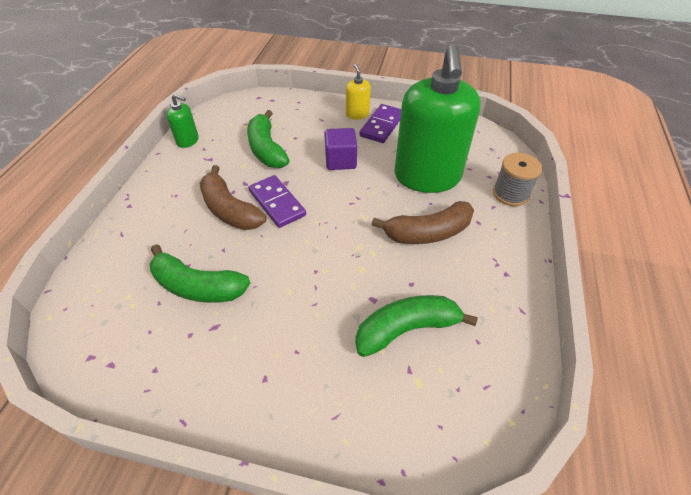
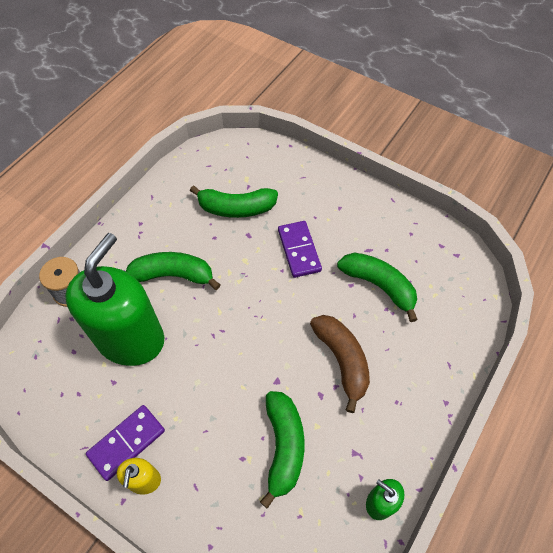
camera: 160 degrees left, 10 degrees up
purple domino [248,175,306,228] -> purple domino moved to [278,221,322,278]
purple cube [324,128,357,170] -> none
brown banana [372,201,474,244] -> green banana [126,252,221,290]

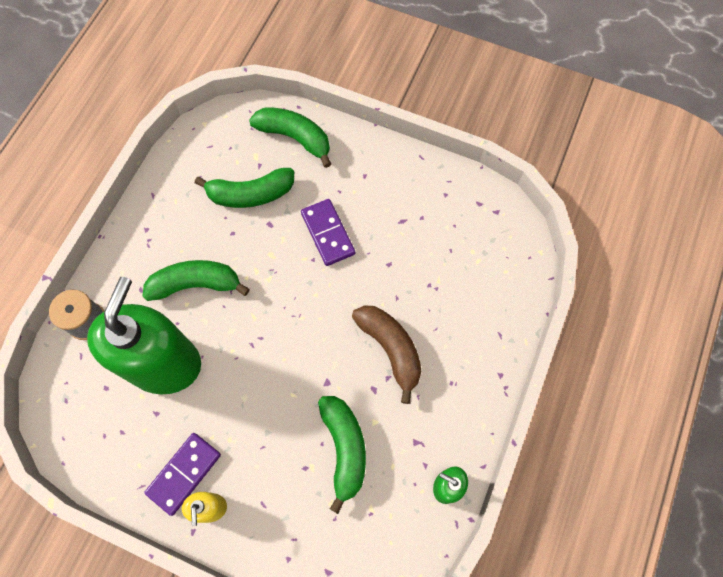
camera: 10 degrees left, 10 degrees up
green banana [337,253,418,322] -> green banana moved to [249,107,331,168]

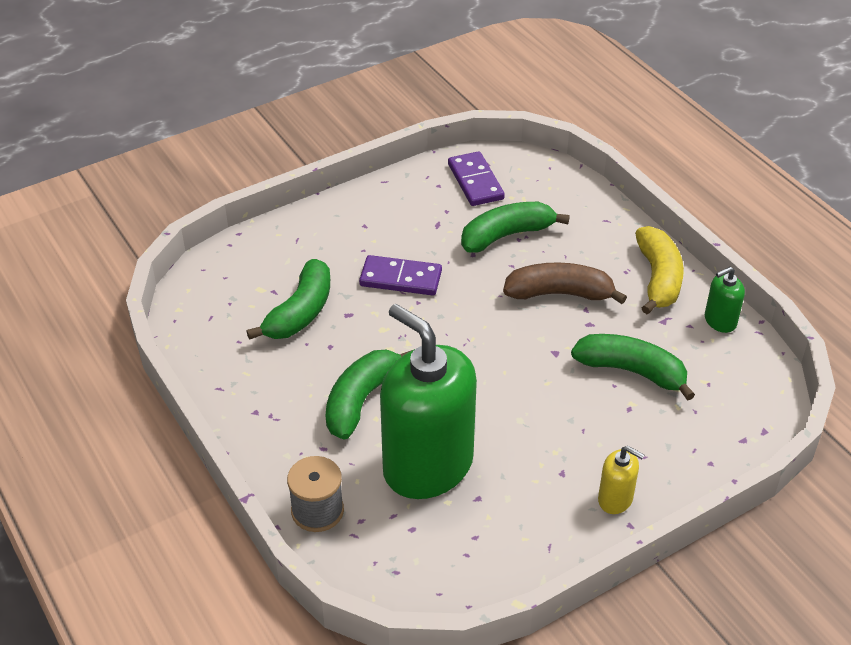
camera: 55 degrees left, 25 degrees down
purple domino [144,433,221,516] -> purple domino moved to [448,151,505,206]
green banana [249,107,331,168] -> green banana moved to [461,202,570,253]
none -> yellow banana [635,226,684,315]

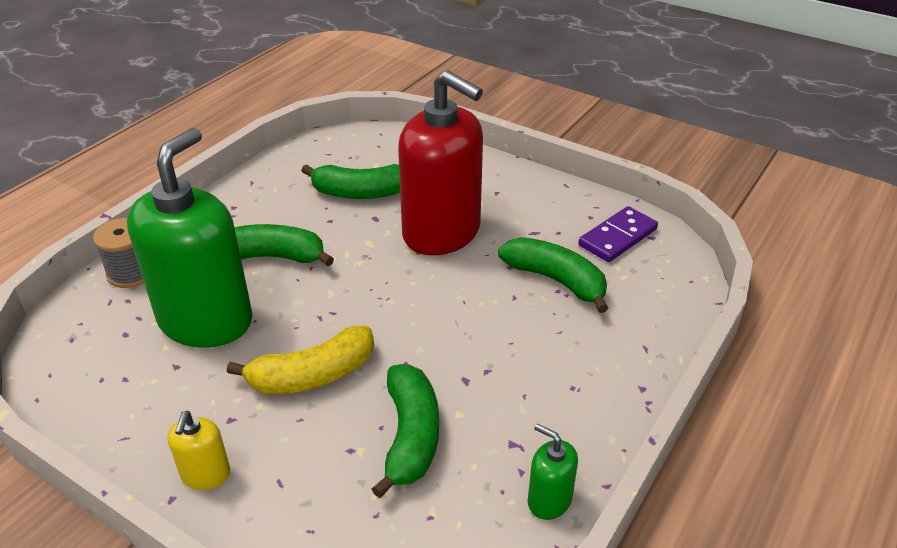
camera: 65 degrees right, 5 degrees down
purple domino [359,255,442,296] -> red soap dispenser [398,70,483,255]
brown banana [503,262,627,304] -> none
yellow banana [635,226,684,315] -> yellow banana moved to [227,326,374,394]

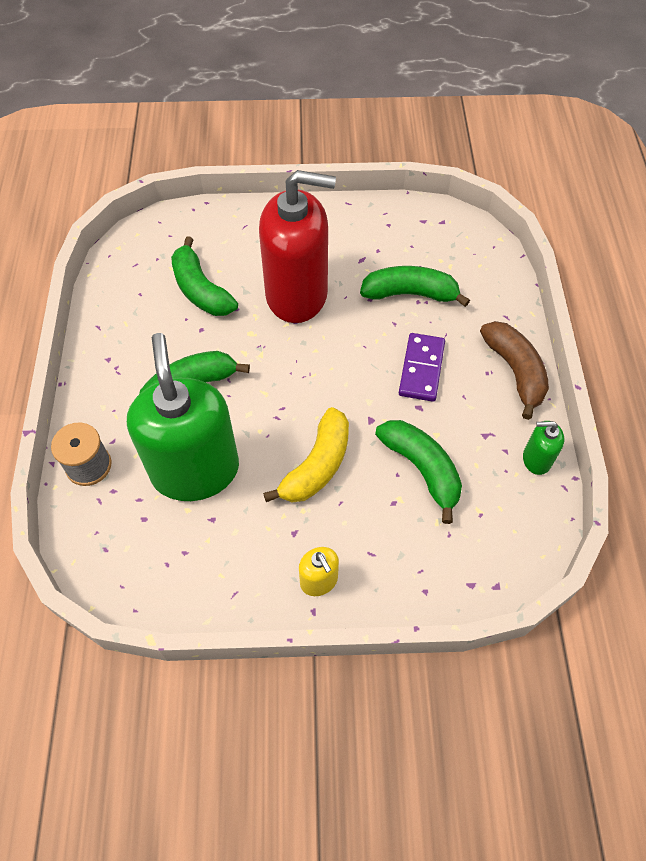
camera: 35 degrees left, 20 degrees up
green banana [301,164,400,199] -> green banana turned 90 degrees clockwise [171,236,238,316]
purple domino [578,206,658,262] -> purple domino moved to [399,333,445,402]
none -> brown banana [480,321,549,420]

